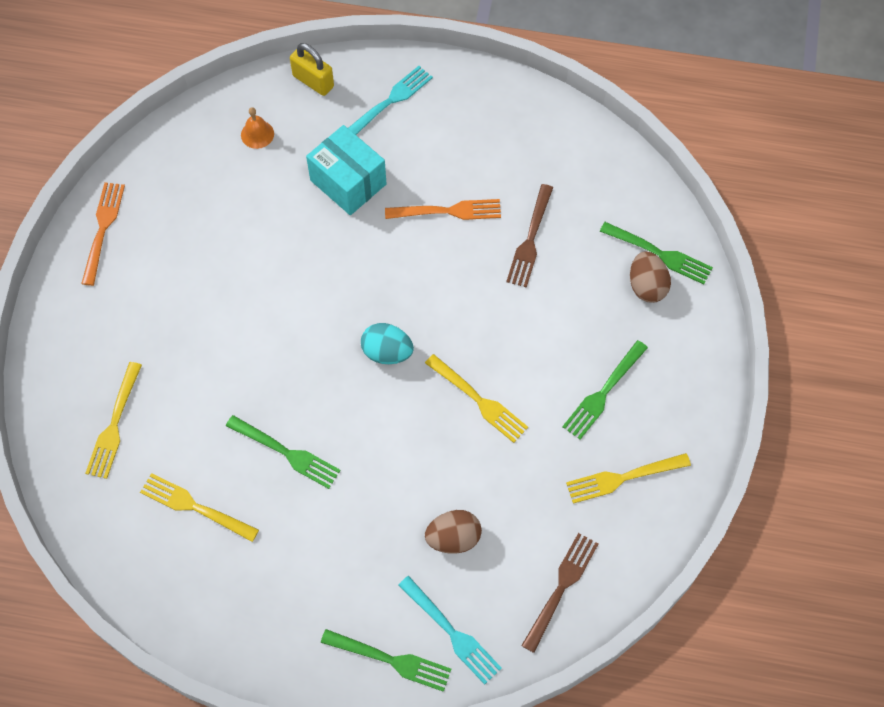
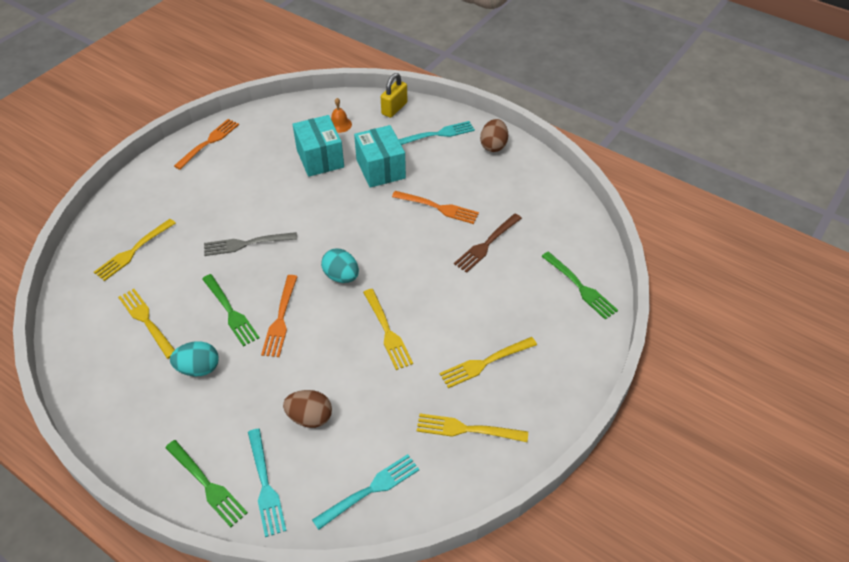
camera: 25 degrees right, 15 degrees down
yellow padlock [290,43,334,96] -> yellow padlock turned 60 degrees clockwise [381,73,407,118]
brown fork [521,533,598,653] -> turquoise fork [312,454,419,530]
green fork [562,340,648,440] -> yellow fork [440,337,537,388]
brown egg [630,251,671,303] -> brown egg moved to [480,119,508,152]
none -> turquoise egg [170,341,219,376]
none -> grey fork [204,232,297,256]
none -> orange fork [261,275,298,357]
none -> turquoise box [293,115,344,177]

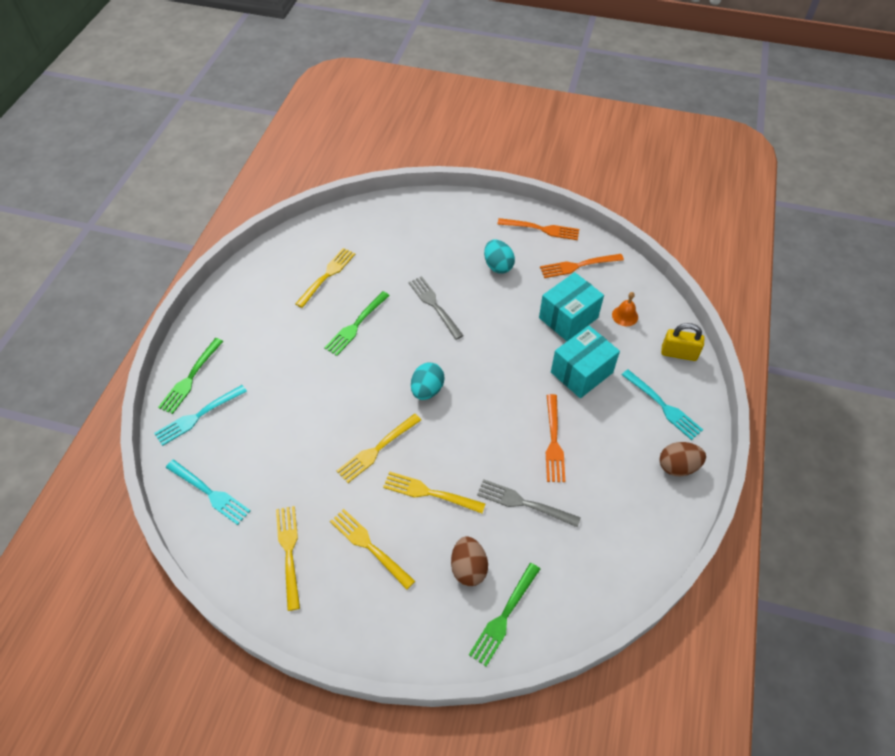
camera: 70 degrees right, 5 degrees up
yellow fork [94,219,176,281] -> yellow fork moved to [383,471,485,513]
turquoise egg [170,341,219,376] -> turquoise egg moved to [484,240,515,274]
orange fork [261,275,298,357] -> orange fork moved to [540,254,624,278]
brown egg [283,390,332,428] -> brown egg moved to [451,536,488,586]
brown fork [454,213,522,273] -> grey fork [477,479,581,527]

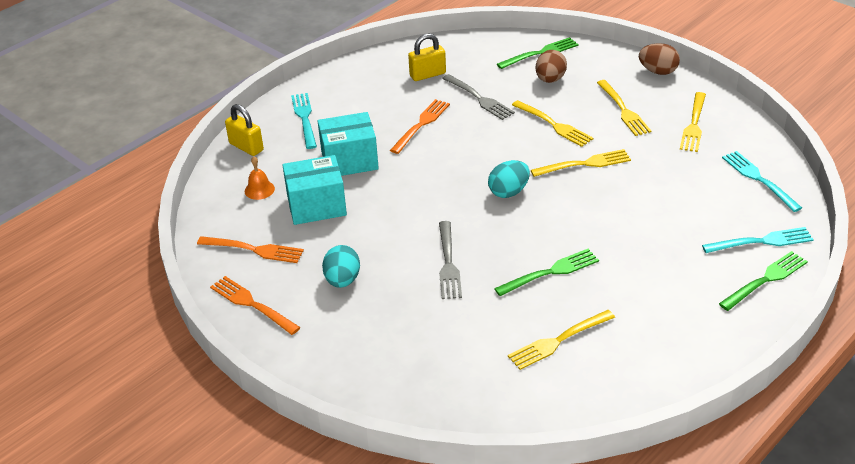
camera: 150 degrees left, 15 degrees down
brown egg [660,442,706,476] -> brown egg moved to [639,43,680,75]
none -> yellow padlock [408,33,446,81]

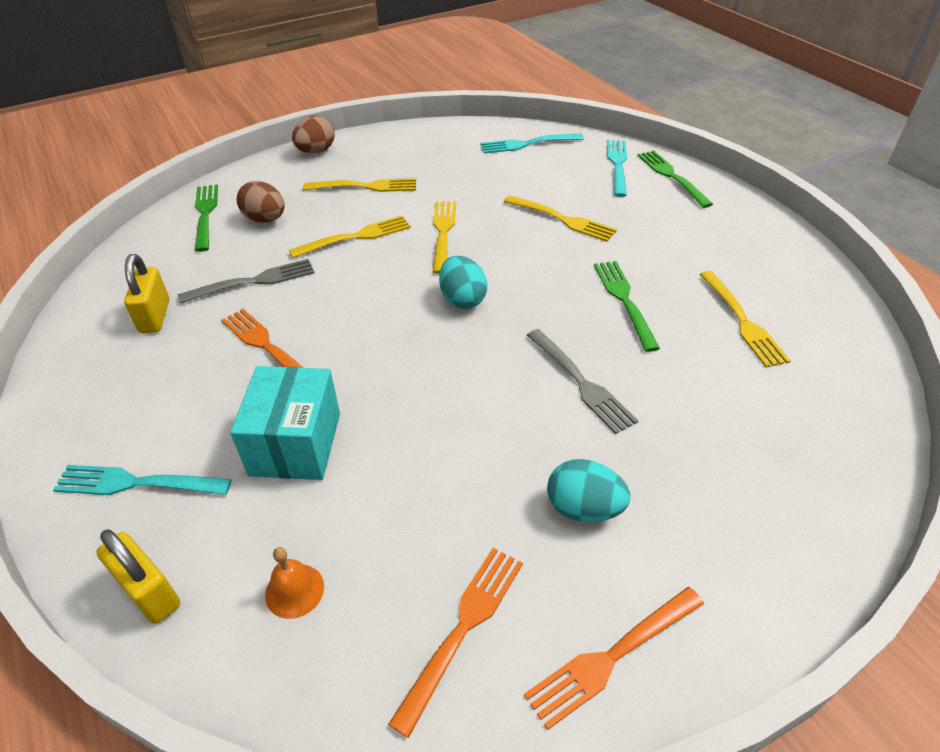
camera: 75 degrees left, 5 degrees up
yellow padlock [225,104,264,156] -> yellow padlock turned 75 degrees clockwise [96,529,180,624]
turquoise box [282,155,347,225] -> none
grey fork [439,221,462,299] -> grey fork turned 45 degrees clockwise [527,329,638,434]
yellow fork [680,92,706,152] -> yellow fork moved to [504,195,617,242]

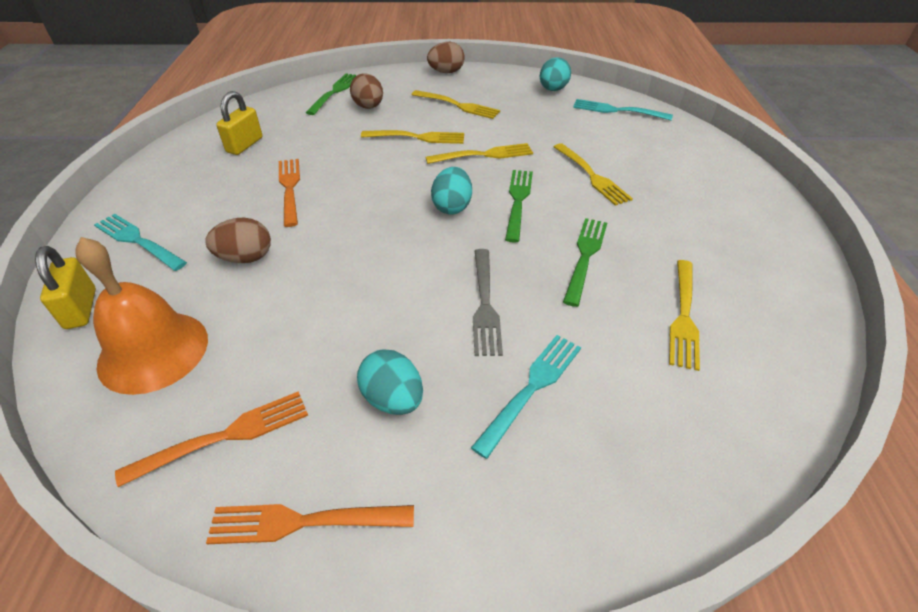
camera: 30 degrees right, 0 degrees up
grey fork [178,259,314,304] -> none
turquoise box [230,366,340,480] -> brown egg [205,218,271,263]
orange bell [265,547,324,619] -> orange bell [75,237,208,395], size x2.22
yellow fork [433,201,456,274] -> yellow fork turned 45 degrees clockwise [426,143,533,164]
turquoise fork [607,140,627,197] -> turquoise fork moved to [471,335,581,459]
green fork [637,151,713,208] -> green fork moved to [505,170,533,243]
none -> turquoise egg [540,57,571,91]

